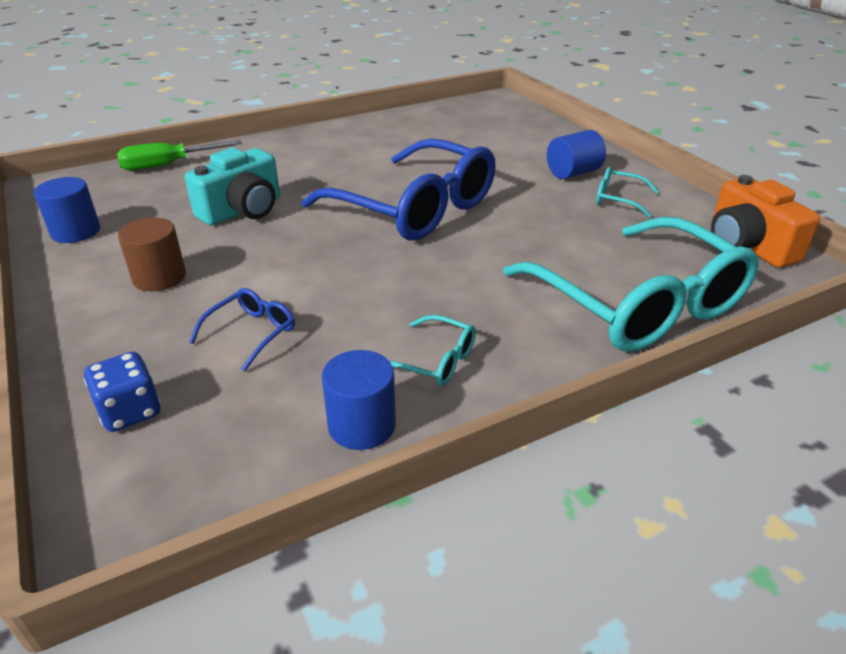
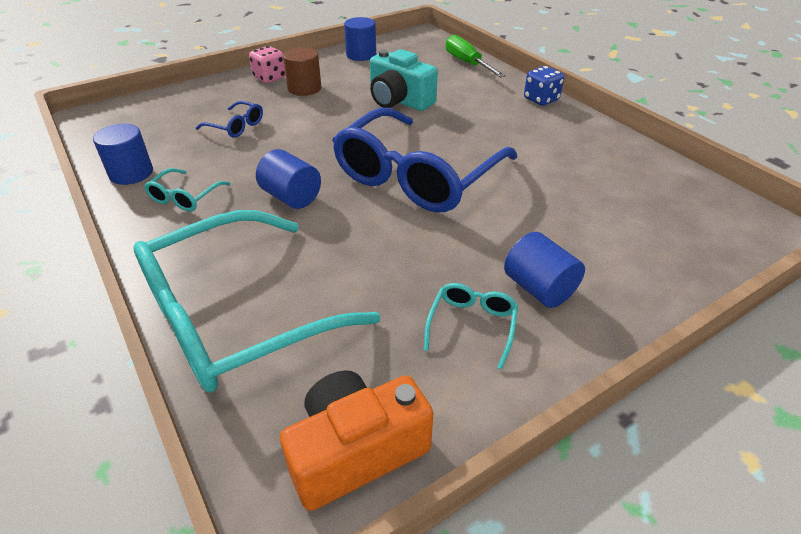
camera: 85 degrees right, 5 degrees up
blue dice [84,352,161,432] -> blue dice moved to [524,66,564,106]
none -> pink dice [249,46,286,83]
none -> blue cylinder [256,149,321,209]

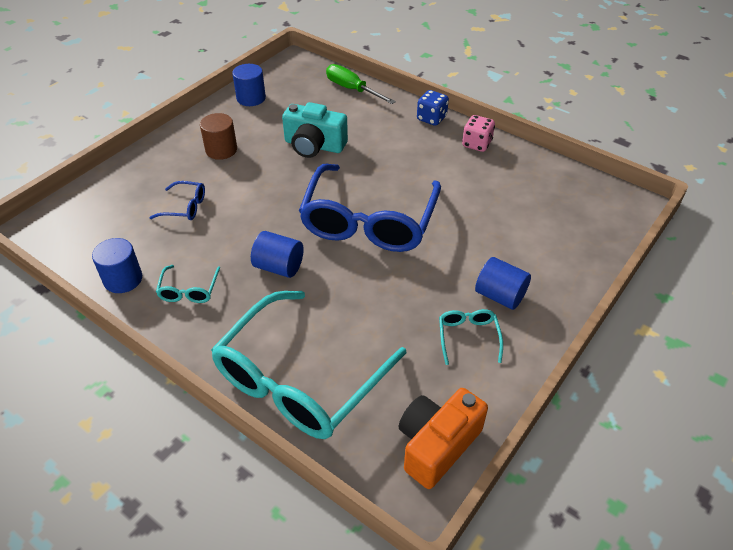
camera: 20 degrees left, 5 degrees up
pink dice [249,46,286,83] -> pink dice moved to [462,115,495,152]

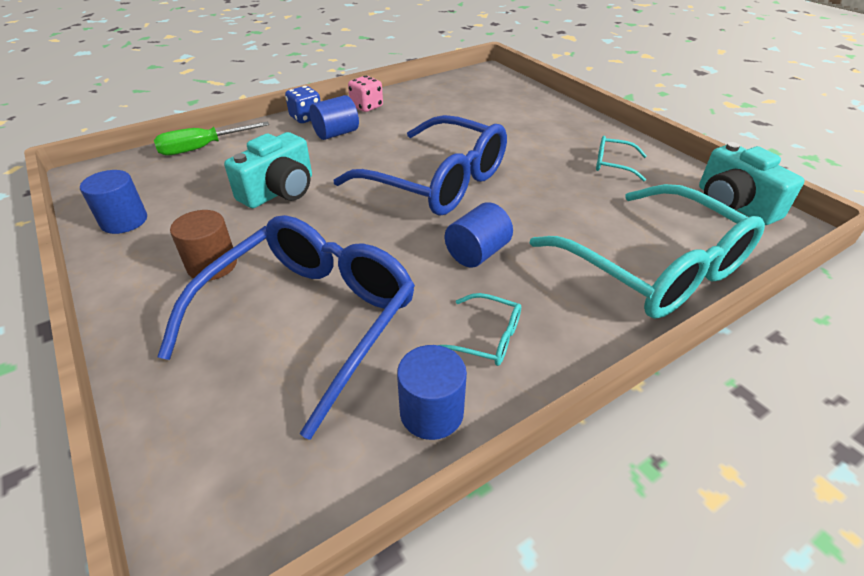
camera: 70 degrees left, 5 degrees down
blue glasses [149,181,205,220] -> blue glasses [157,215,415,440], size x2.47
orange camera [399,388,488,489] -> turquoise camera [699,142,805,225]
blue cylinder [475,257,531,310] -> blue cylinder moved to [310,95,359,140]

